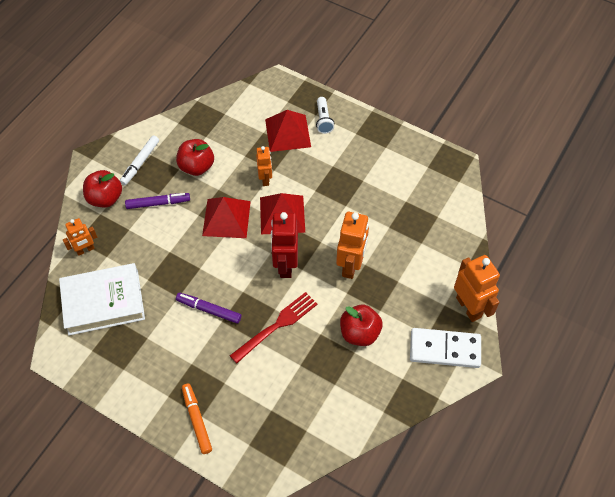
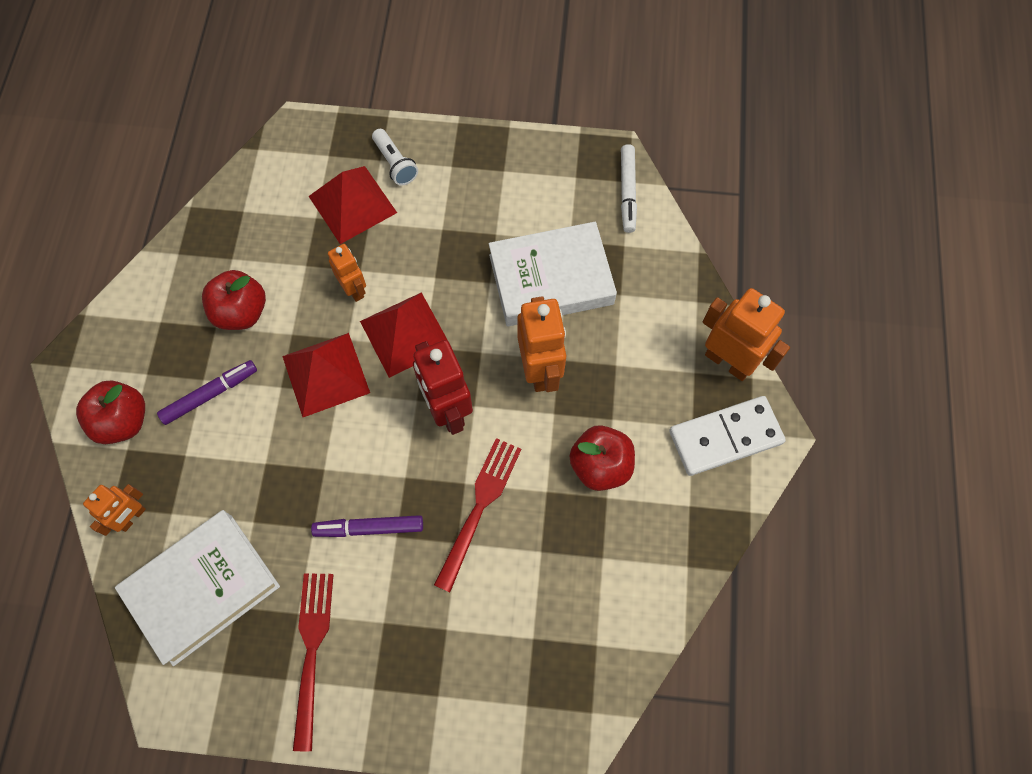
camera: 25 degrees left, 10 degrees up
white marker [120,135,159,186] -> white marker moved to [621,144,637,233]
orange marker [182,384,212,454] -> none
none -> red fork [293,573,334,751]
none -> white book [489,222,617,326]

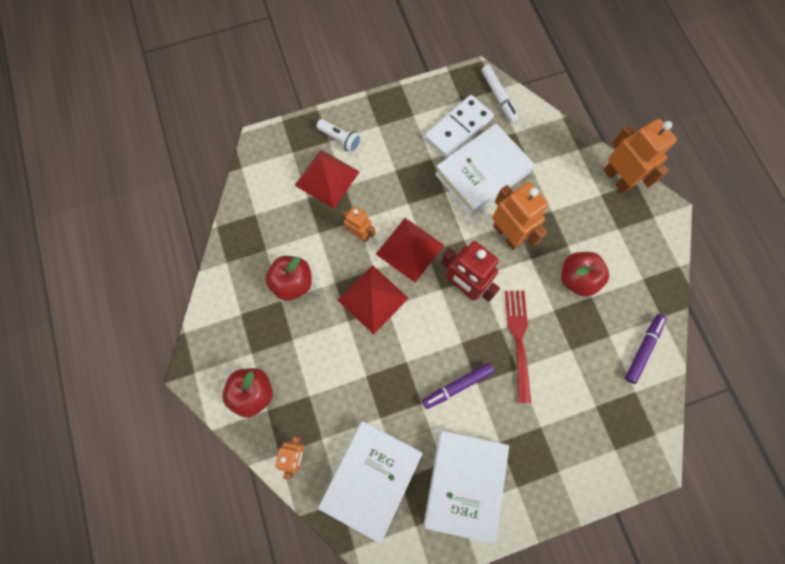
camera: 25 degrees left, 5 degrees up
purple marker [157,360,257,425] -> purple marker moved to [625,314,666,384]
red fork [293,573,334,751] -> white book [424,430,509,544]
white domino [669,396,786,476] -> white domino moved to [425,95,494,158]
orange robot [703,288,790,381] -> orange robot turned 45 degrees clockwise [603,119,677,194]

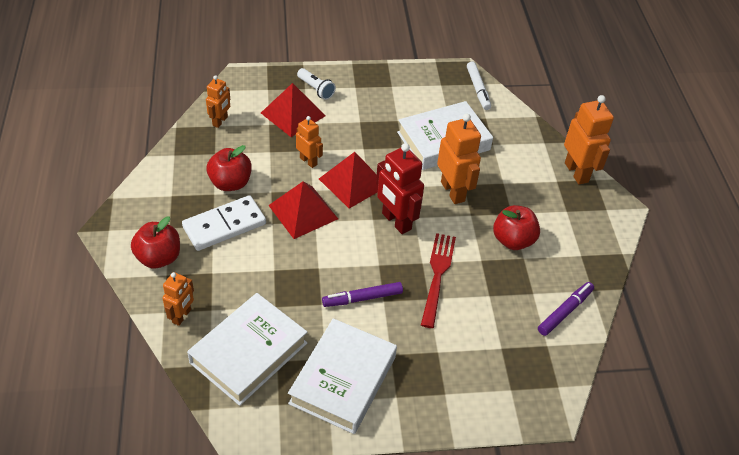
camera: 10 degrees right, 25 degrees down
white domino [425,95,494,158] -> white domino moved to [182,195,266,251]
none -> orange robot [206,75,230,128]

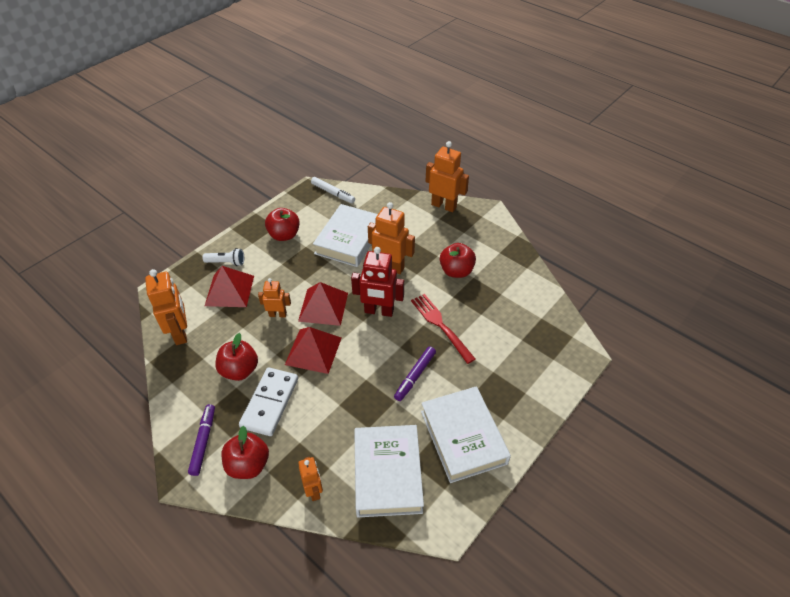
camera: 40 degrees left, 0 degrees up
orange robot [206,75,230,128] -> orange robot [145,269,187,345], size x1.68
purple marker [538,282,594,336] -> purple marker moved to [188,404,215,476]
none -> red apple [265,208,300,241]

